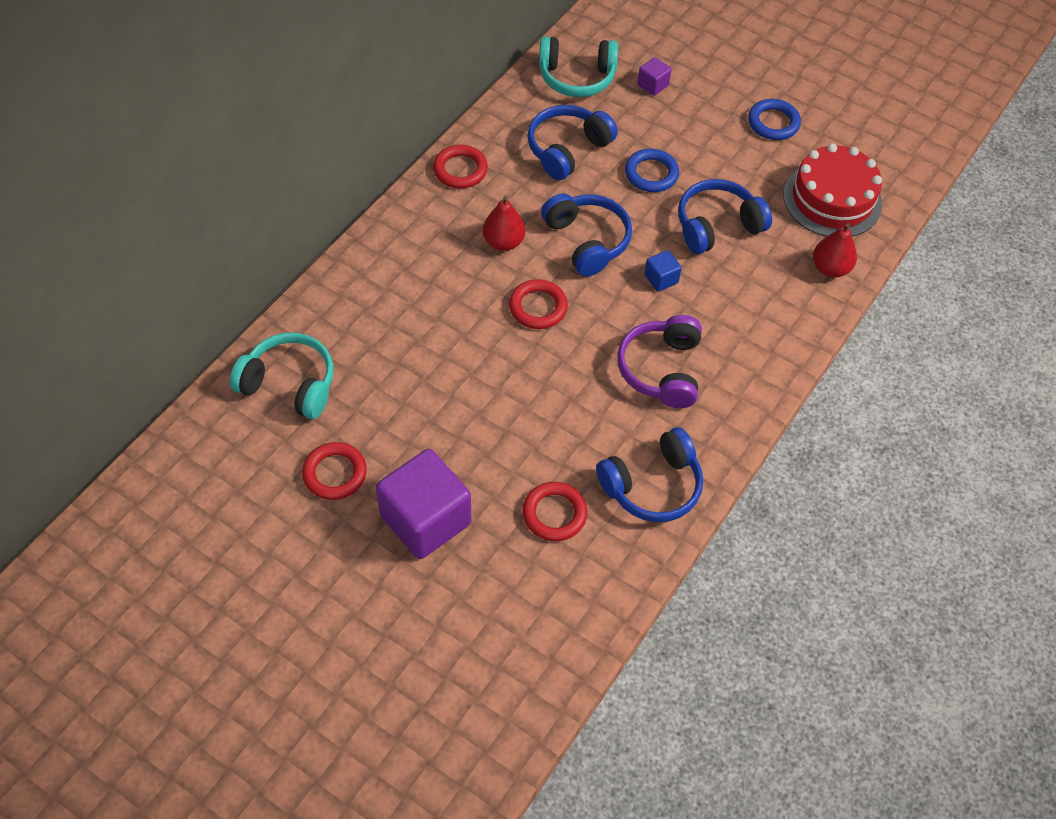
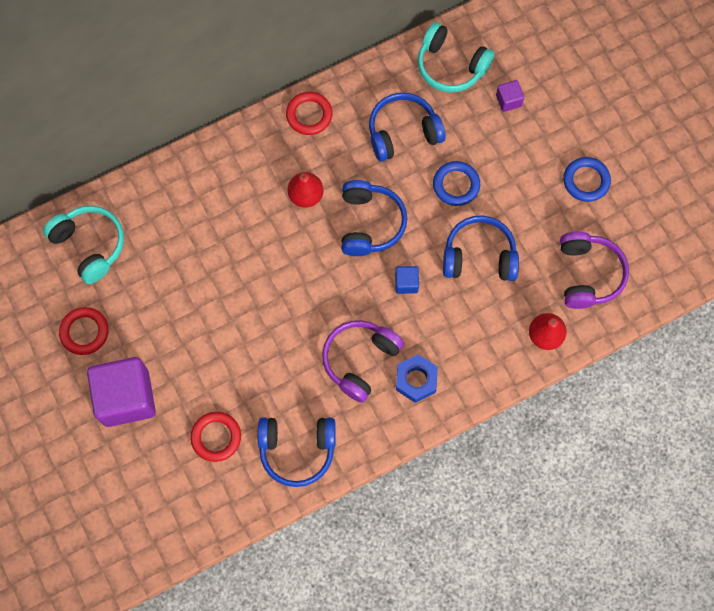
camera: 30 degrees right, 15 degrees up
red ring [509,279,568,329] -> none
red cake [783,144,882,237] -> purple headphones [560,231,629,309]
none -> blue nut [396,354,438,403]

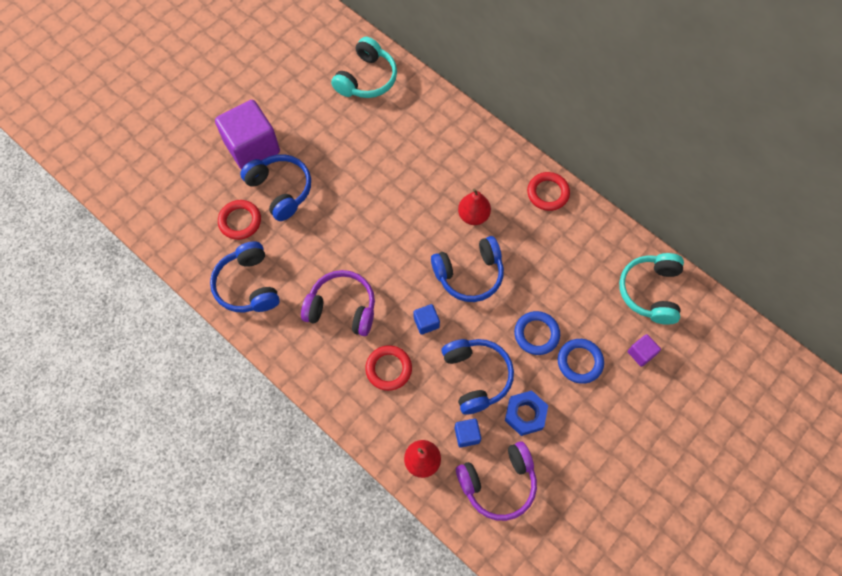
camera: 70 degrees right, 5 degrees down
red ring [59,307,108,355] -> red ring moved to [365,345,412,391]
blue headphones [369,93,445,162] -> blue headphones moved to [240,154,311,221]
blue nut [396,354,438,403] -> blue nut moved to [505,390,548,436]
blue ring [563,157,611,202] -> blue ring moved to [558,339,604,384]
none -> blue cube [455,419,481,448]

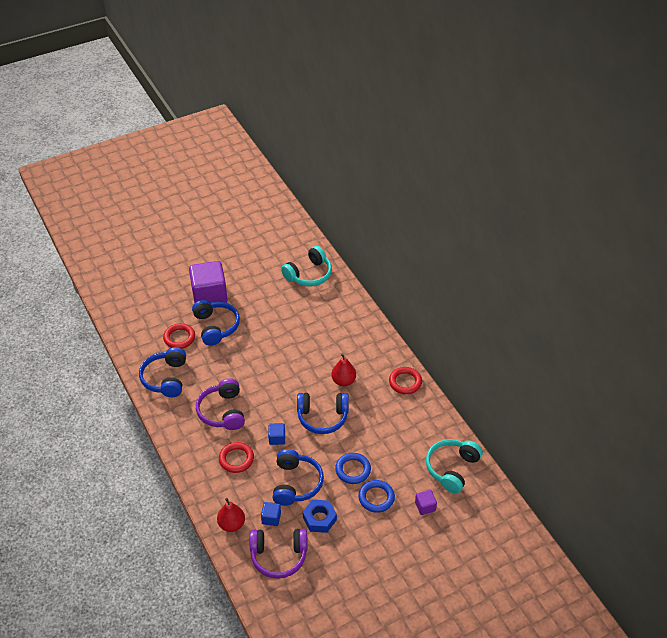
camera: 20 degrees right, 20 degrees down
purple headphones [301,270,375,336] -> purple headphones turned 135 degrees counterclockwise [196,378,245,430]

